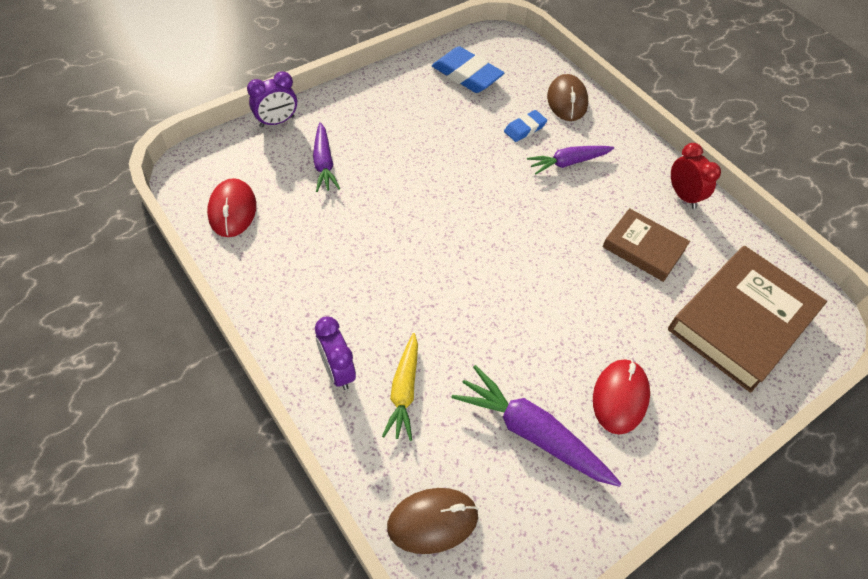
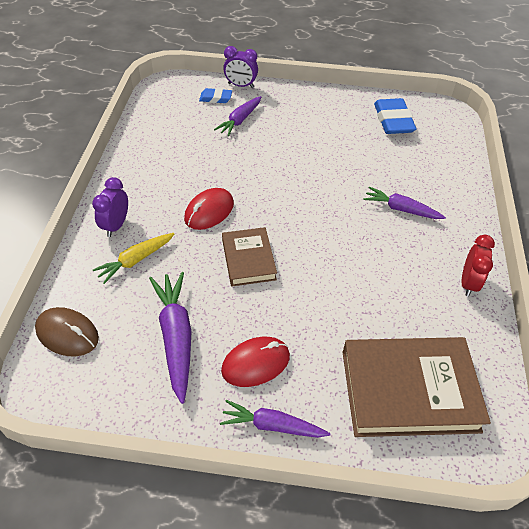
camera: 45 degrees right, 5 degrees down
red mouse [207,178,256,237] -> red mouse moved to [184,188,234,230]
blue eraser [504,110,547,142] -> blue eraser moved to [199,88,232,103]
brown mouse [547,74,588,121] -> none
brown book [602,208,690,282] -> brown book moved to [222,227,277,286]
none -> purple carrot [220,400,330,438]

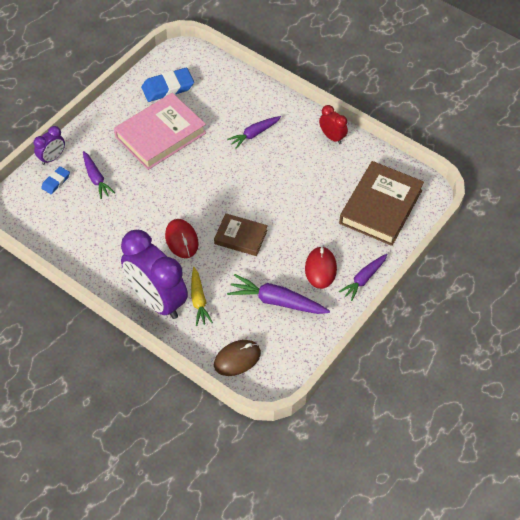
camera: 60 degrees left, 5 degrees up
purple clock [92,177,128,237] -> purple clock [121,230,188,319], size x2.15
blue eraser [374,98,417,134] -> blue eraser turned 45 degrees counterclockwise [141,68,194,102]
none -> pink book [114,93,206,170]

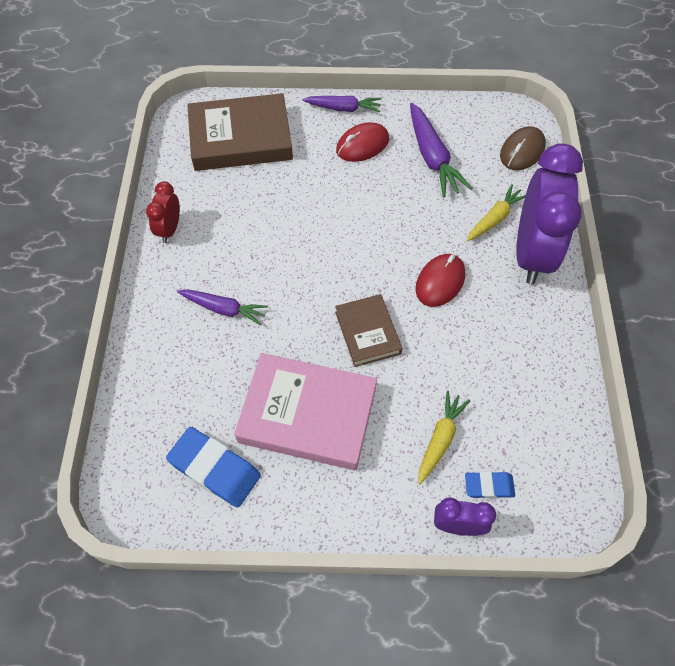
camera: 125 degrees left, 5 degrees up
purple carrot [83,151,115,199] -> yellow carrot [418,391,470,484]
brown book [214,213,268,256] -> brown book moved to [335,294,402,367]
brown mouse [214,340,261,376] -> brown mouse turned 75 degrees counterclockwise [500,126,546,170]

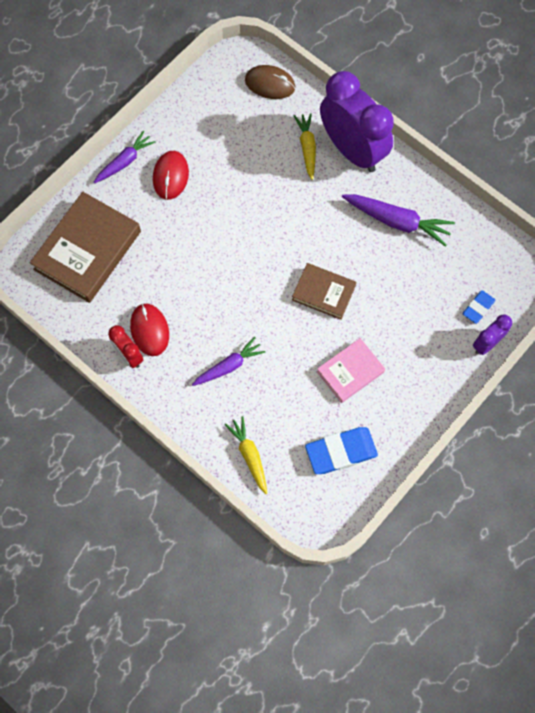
camera: 50 degrees left, 10 degrees up
pink book [234,353,377,470] -> pink book [317,338,385,403], size x0.57
purple carrot [410,103,473,197] -> purple carrot moved to [342,194,455,247]
red mouse [415,254,465,307] -> red mouse moved to [130,303,169,356]
yellow carrot [418,391,470,484] -> yellow carrot moved to [225,416,267,494]
brown mouse [500,126,546,170] -> brown mouse turned 60 degrees counterclockwise [245,65,295,99]

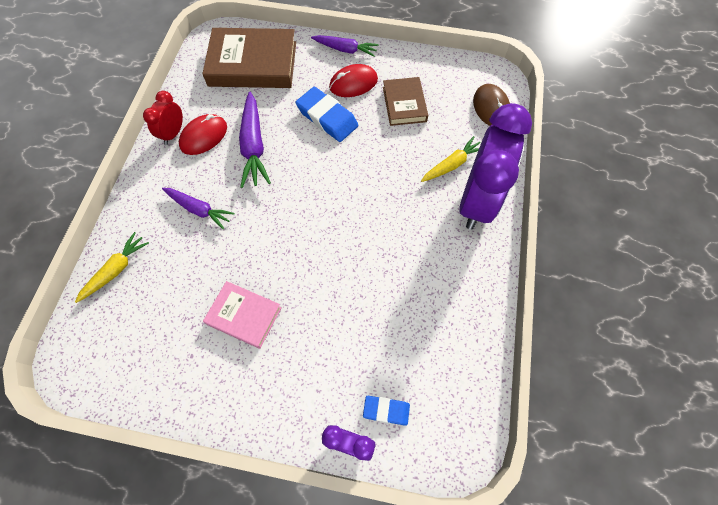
camera: 60 degrees right, 5 degrees down
brown book [292,263,356,320] -> brown book moved to [383,77,428,126]
blue eraser [305,427,378,474] -> blue eraser moved to [296,87,358,142]
purple carrot [342,194,455,247] -> purple carrot moved to [239,92,271,188]

